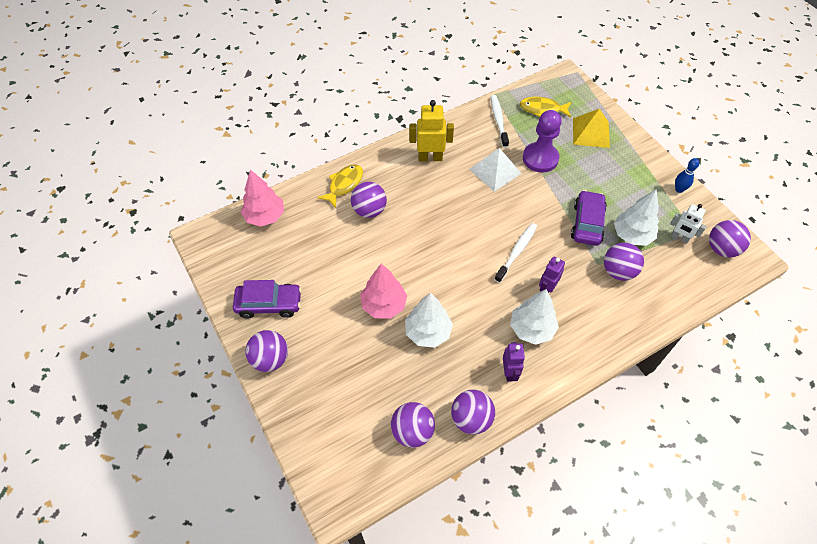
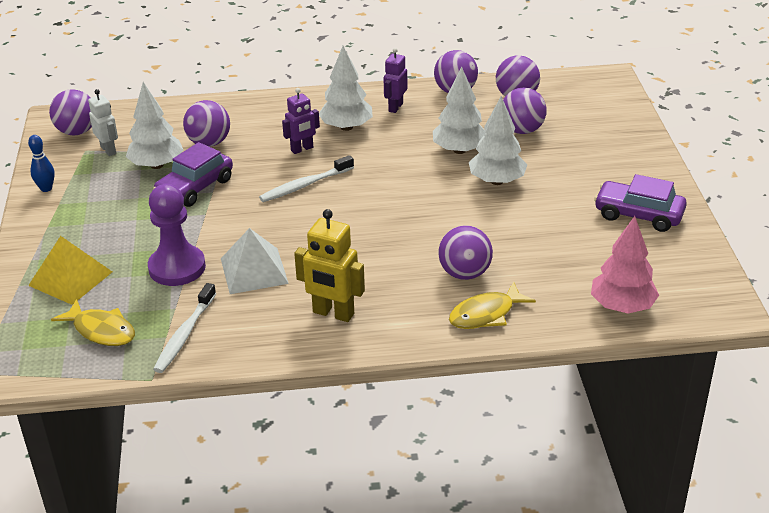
camera: 155 degrees left, 20 degrees down
purple ball [245,330,288,372] -> purple ball moved to [503,87,547,134]
pink tree [360,264,407,319] -> white tree [469,96,527,185]

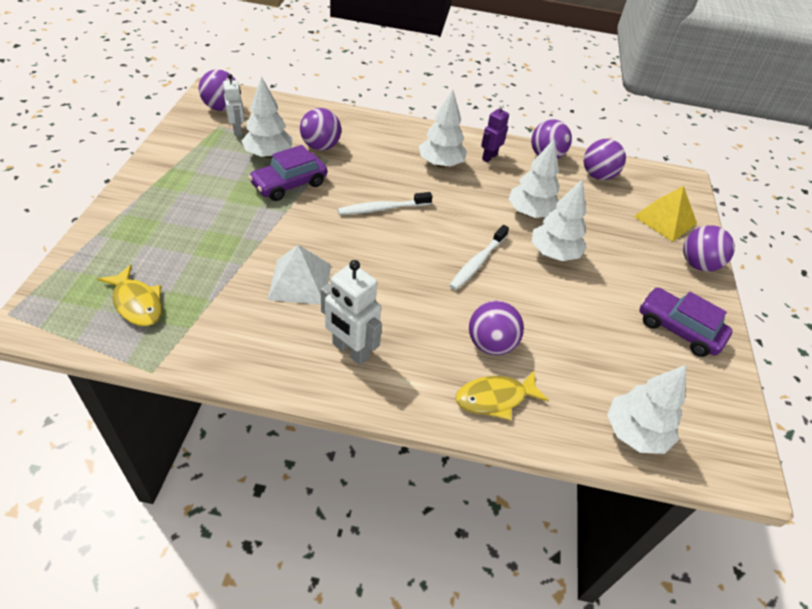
camera: 10 degrees right, 10 degrees up
blue bowling pin [28,135,55,192] -> none
yellow pyramid [28,236,112,305] -> yellow pyramid moved to [633,186,697,242]
purple pawn [148,184,206,286] -> none
white toothbrush [153,283,216,373] -> white toothbrush moved to [449,225,509,290]
purple robot [282,88,320,154] -> none
yellow robot [294,209,365,322] -> white robot [321,260,382,365]
purple ball [503,87,547,134] -> purple ball moved to [683,225,735,272]
pink tree [591,216,659,314] -> white tree [607,365,686,454]

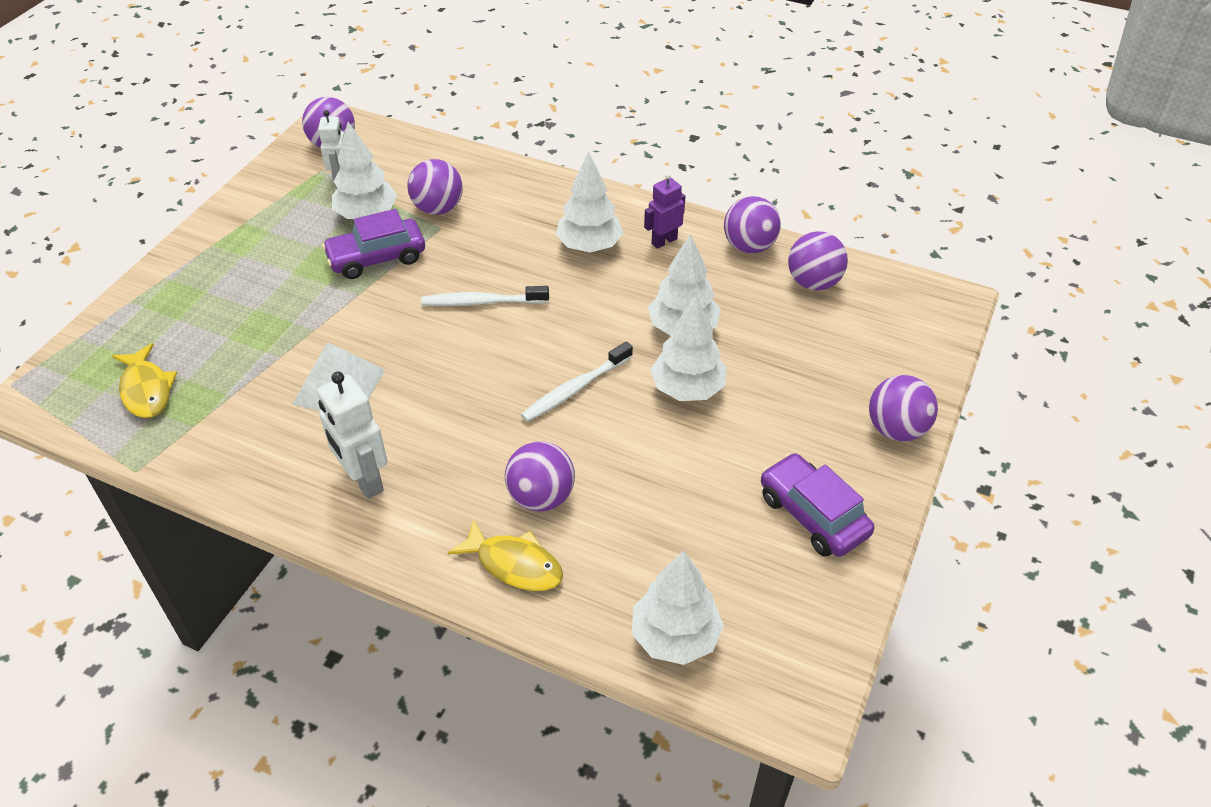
camera: 20 degrees right, 0 degrees up
yellow fish [456,371,549,420] -> yellow fish turned 150 degrees counterclockwise [448,519,563,591]
yellow pyramid [633,186,697,242] -> none

